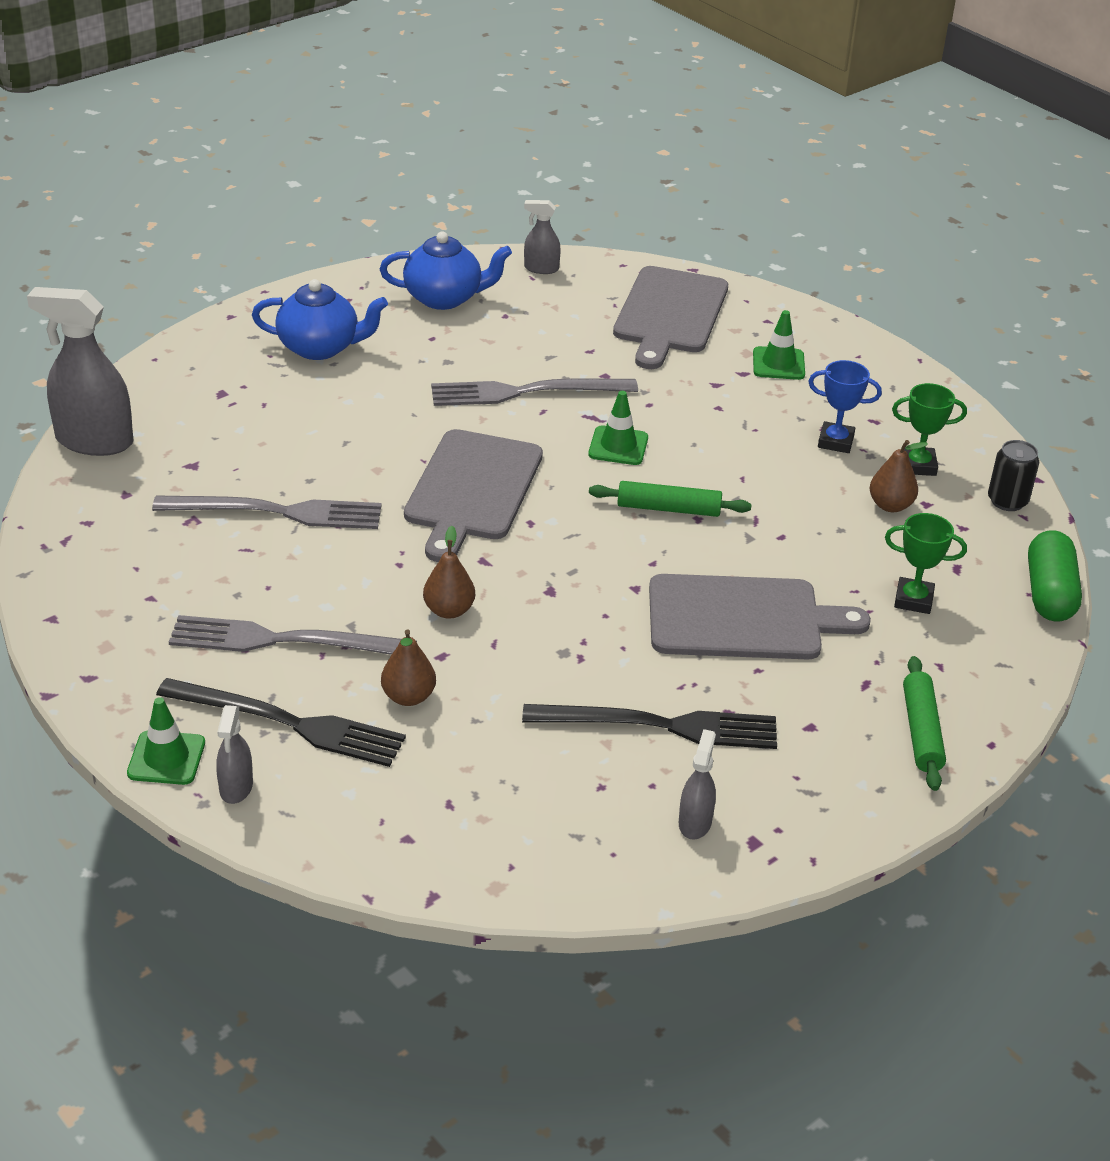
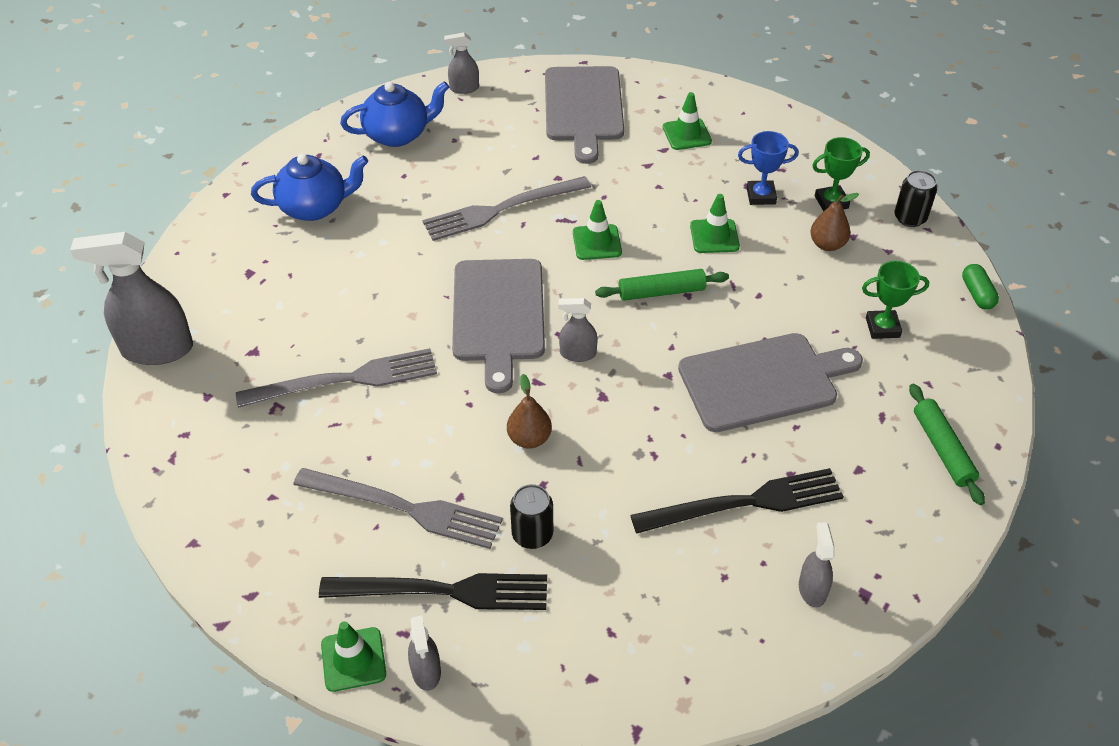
camera: 15 degrees left, 10 degrees up
grey fork [169,615,417,655] -> grey fork turned 150 degrees counterclockwise [293,468,503,549]
brown pear [381,629,436,706] -> black can [510,484,553,549]
green capsule [1028,530,1082,621] -> green capsule [962,264,999,309], size x0.59
none -> grey spray bottle [558,298,598,362]
none -> green traffic cone [690,194,740,253]

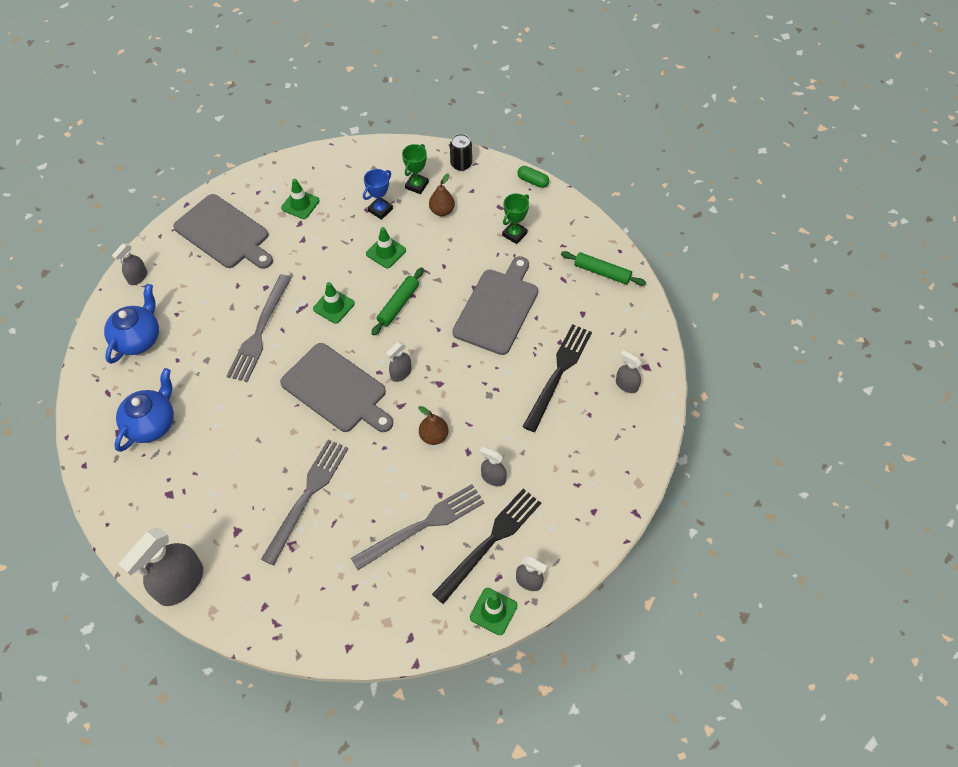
camera: 50 degrees left, 10 degrees up
black can [510,484,553,549] -> grey spray bottle [480,446,507,486]

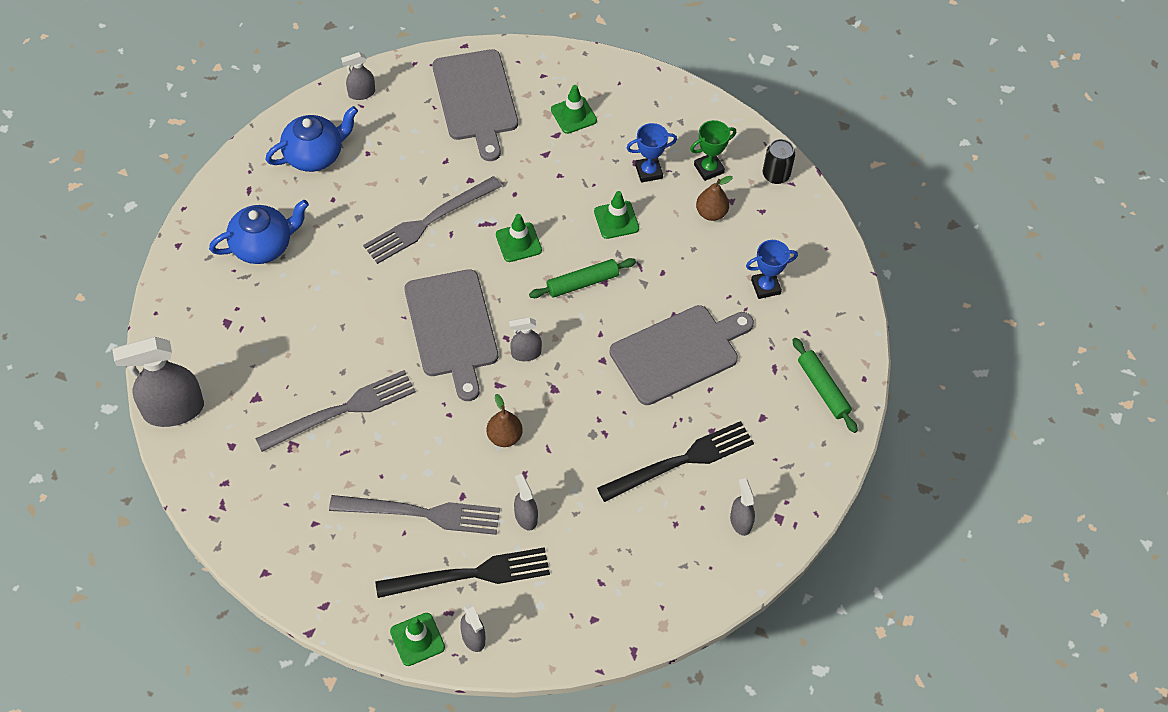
camera: 35 degrees right, 0 degrees up
green trophy [502,193,529,244] -> blue trophy [746,240,798,299]
green capsule [517,166,549,188] -> none

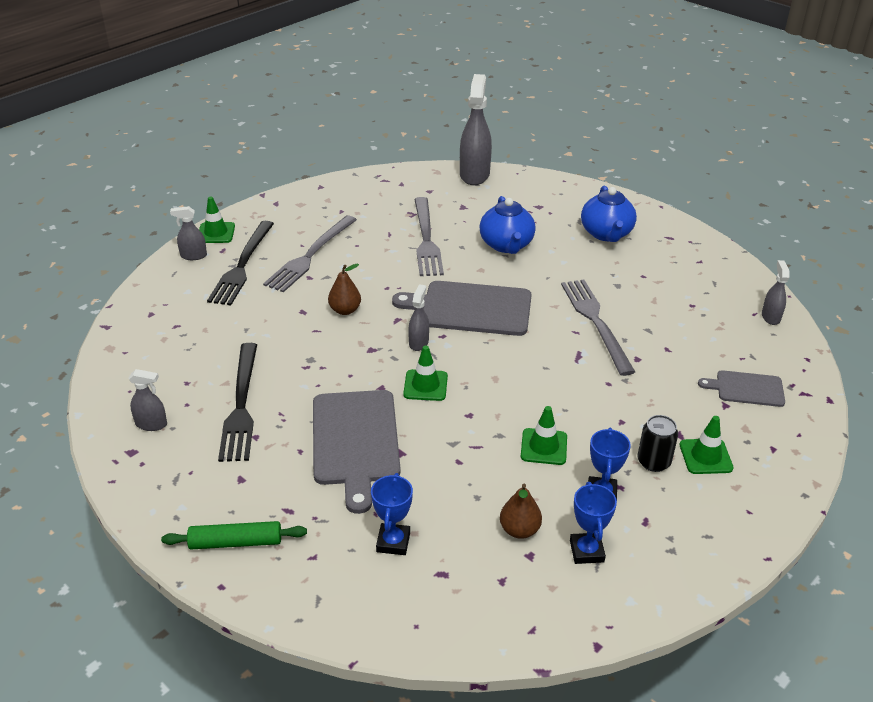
camera: 115 degrees right, 20 degrees down
blue teapot [265,106,358,172] -> blue teapot moved to [479,196,536,254]
grey cutting board [433,49,518,161] -> grey cutting board [698,370,785,407], size x0.55
green traffic cone [496,214,542,262] -> green traffic cone moved to [403,346,448,401]
grey spray bottle [514,474,538,531] -> none
green rolling pin [529,258,636,298] -> none
green trophy [690,120,736,181] -> blue trophy [570,482,617,564]
black can [763,139,795,184] -> black can moved to [638,415,678,472]

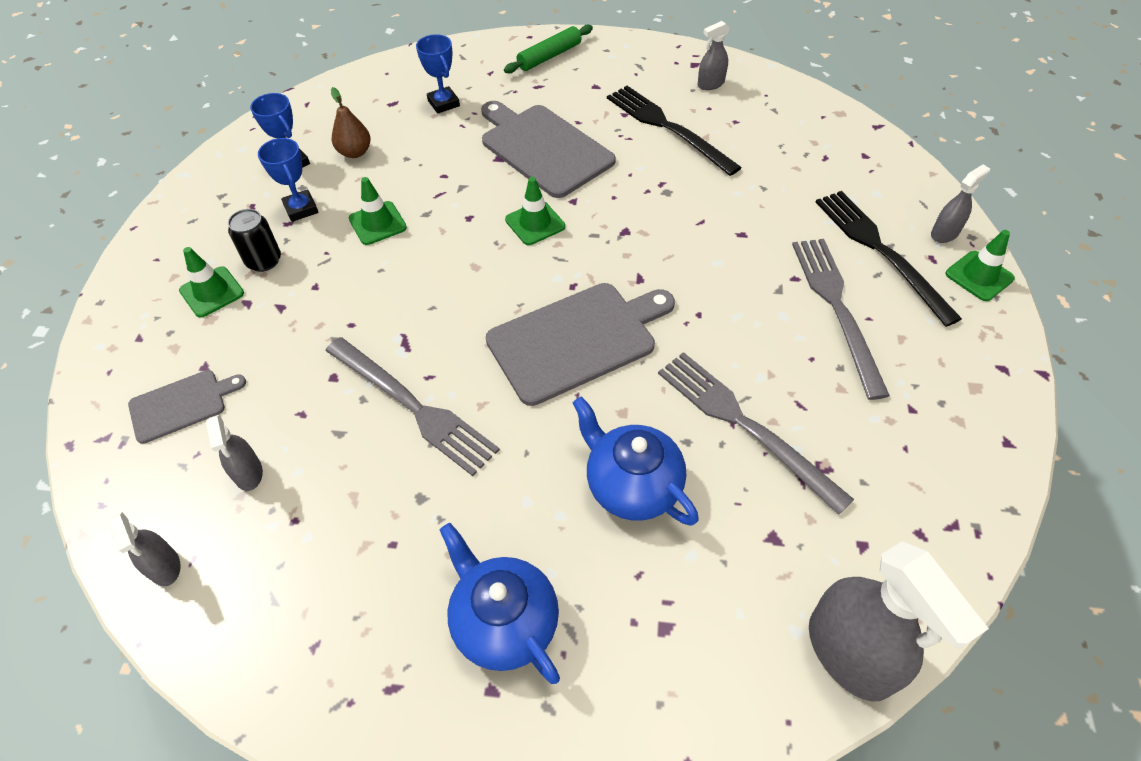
camera: 145 degrees right, 15 degrees up
brown pear [328,263,361,315] -> none
grey spray bottle [408,284,429,351] -> grey spray bottle moved to [206,415,263,491]

